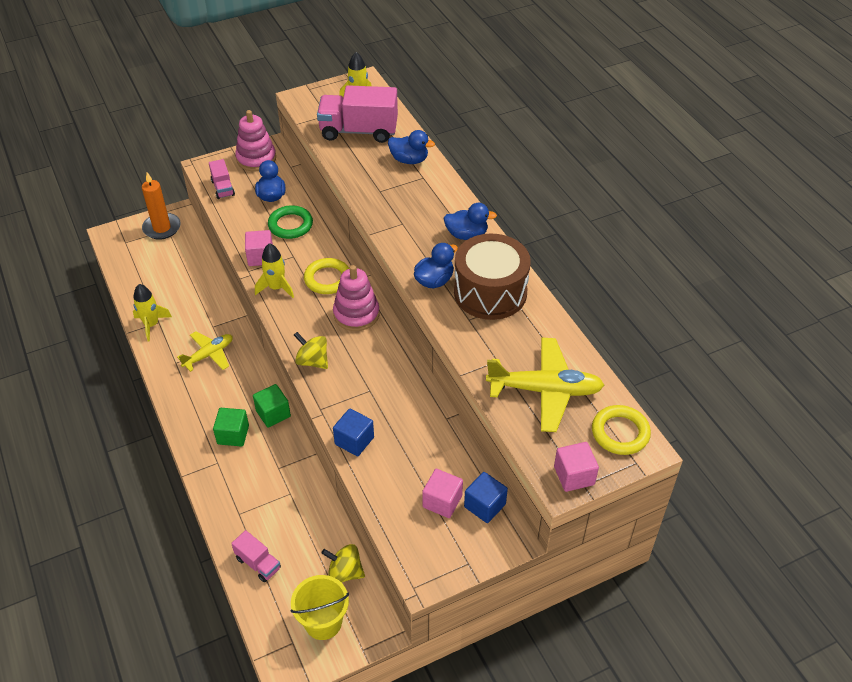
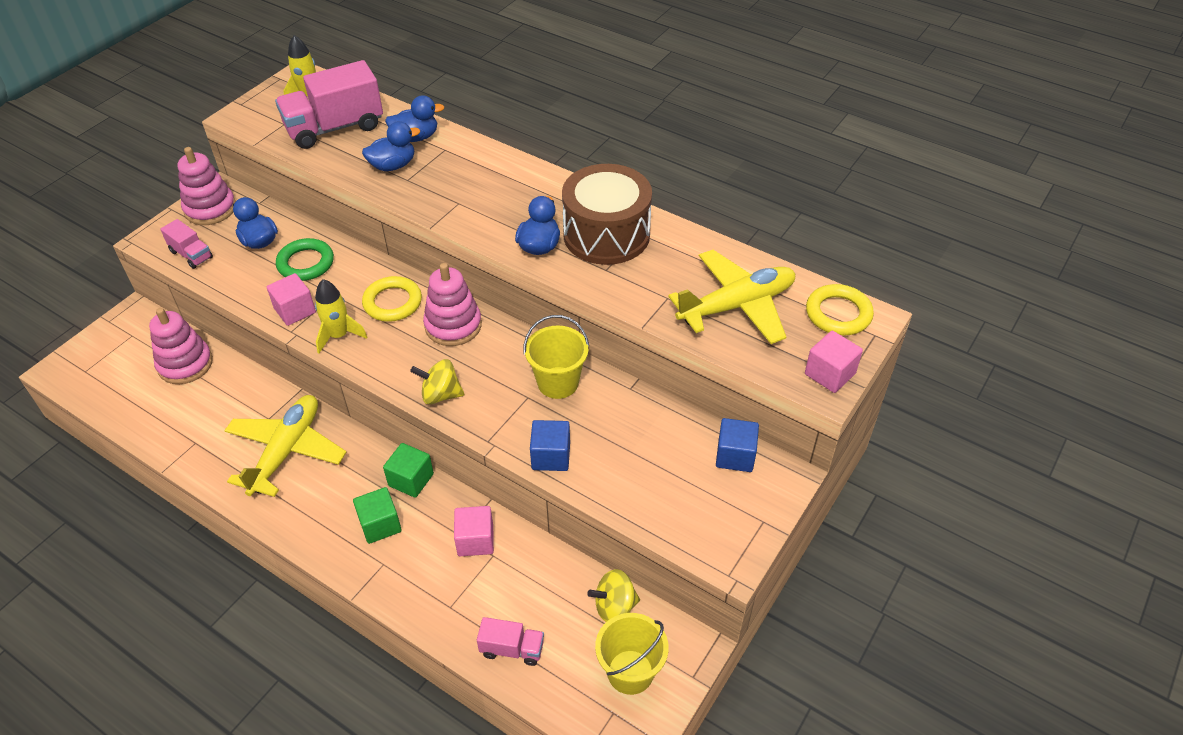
camera: 30 degrees left, 0 degrees up
yellow rocket [133,284,172,341] -> none
orange candle [142,172,181,239] -> none
yellow plane [177,331,233,372] -> yellow plane [224,395,346,497], size x1.63
pink cube [422,469,463,518] -> pink cube moved to [454,506,494,556]
blue duck [444,203,497,240] -> blue duck moved to [362,121,420,171]
none -> pink stacking toy [149,308,213,384]
none -> yellow bucket [524,315,589,399]

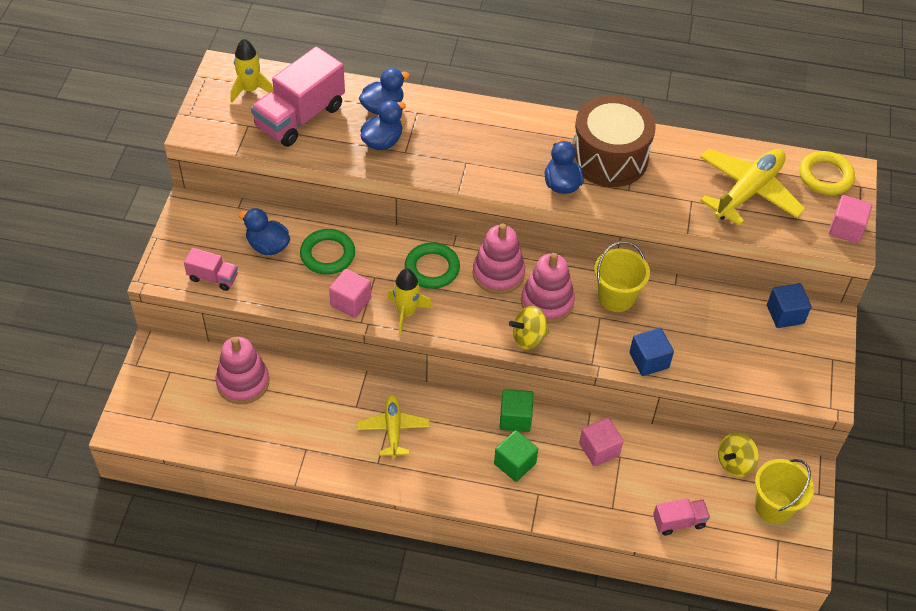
camera: 25 degrees left, 5 degrees up
pink stacking toy [178,147,236,225] -> pink stacking toy moved to [521,252,575,323]
yellow plane [224,395,346,497] -> yellow plane [357,395,430,459], size x0.61
yellow ring [362,276,422,322] -> green ring [405,242,460,289]

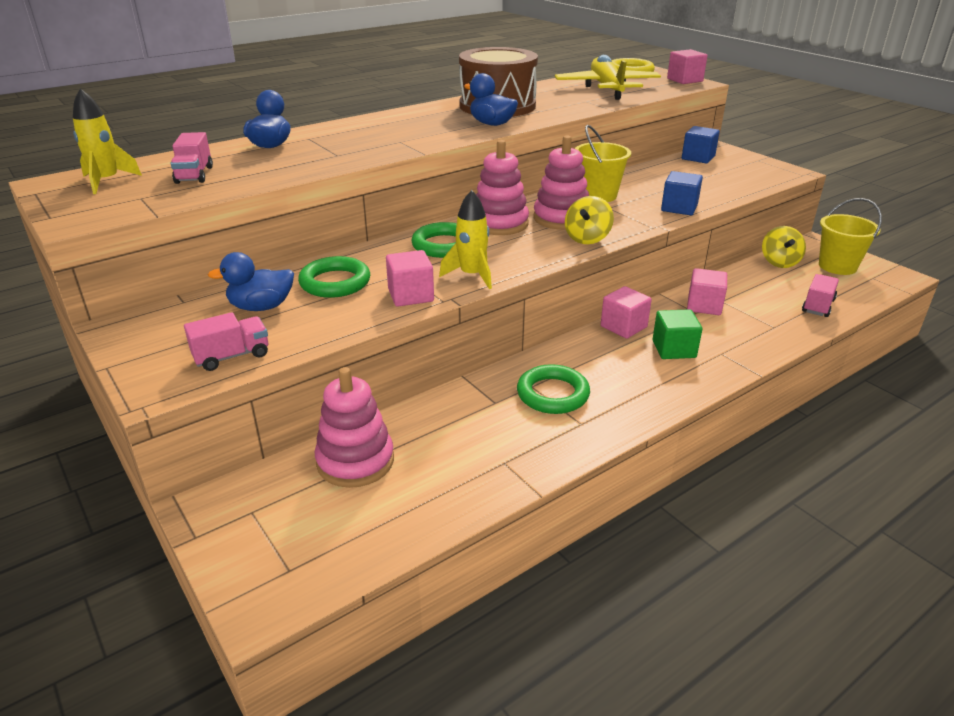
camera: 45 degrees left, 20 degrees down
pink truck [251,46,345,147] -> pink truck [170,132,213,184], size x0.50
yellow plane [357,395,430,459] -> green ring [517,364,590,414]
blue duck [360,100,406,150] -> none
green cube [500,389,533,432] -> pink cube [601,286,652,339]

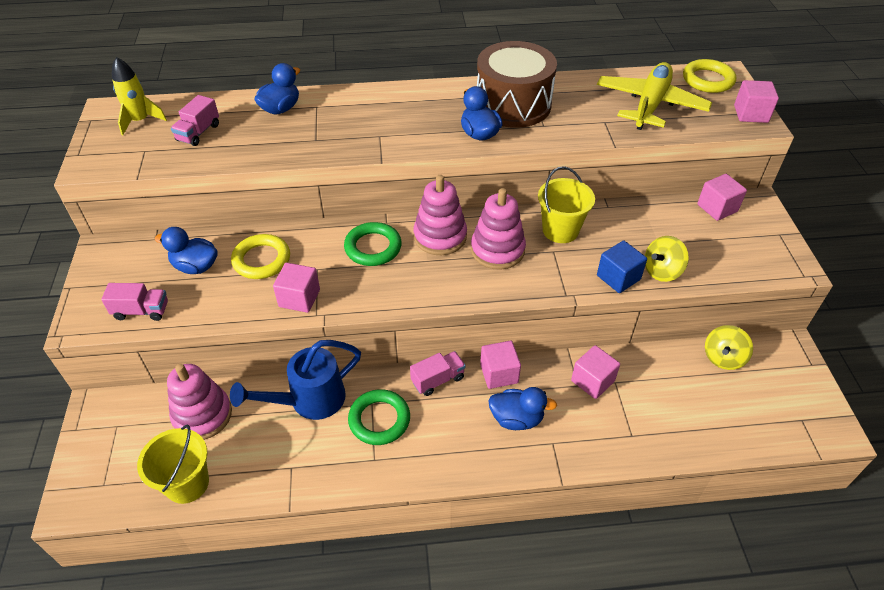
camera: 30 degrees right, 15 degrees up
green ring [298,256,370,298] -> yellow ring [231,234,290,279]
yellow rocket [439,190,492,289] -> none
yellow spinning top [565,196,614,244] -> yellow spinning top moved to [645,236,689,282]
green cube [652,309,702,359] -> blue duck [488,387,557,430]
blue cube [682,126,720,163] -> pink cube [697,174,747,221]
pink truck [802,274,839,317] -> pink truck moved to [410,351,466,396]
yellow bucket [819,198,882,275] -> yellow bucket moved to [137,425,209,504]
none -> blue watering can [230,340,361,420]

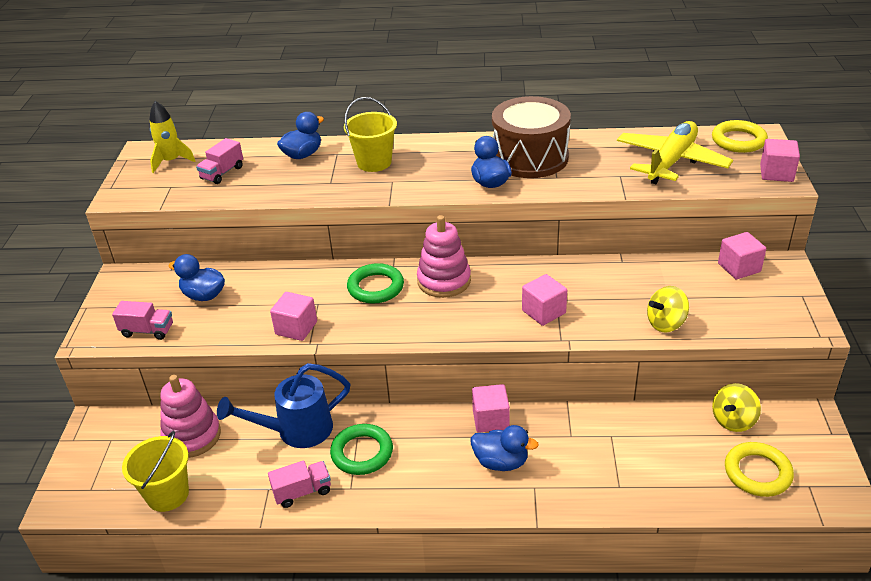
camera: 10 degrees right, 10 degrees down
yellow ring [231,234,290,279] -> yellow ring moved to [725,442,794,497]
pink truck [410,351,466,396] -> pink truck moved to [268,461,331,508]
pink stacking toy [471,188,526,270] -> none
yellow bucket [538,166,595,243] -> yellow bucket moved to [344,97,397,172]
pink cube [571,345,620,399] -> pink cube moved to [522,274,567,326]
blue cube [597,241,647,293] -> none

